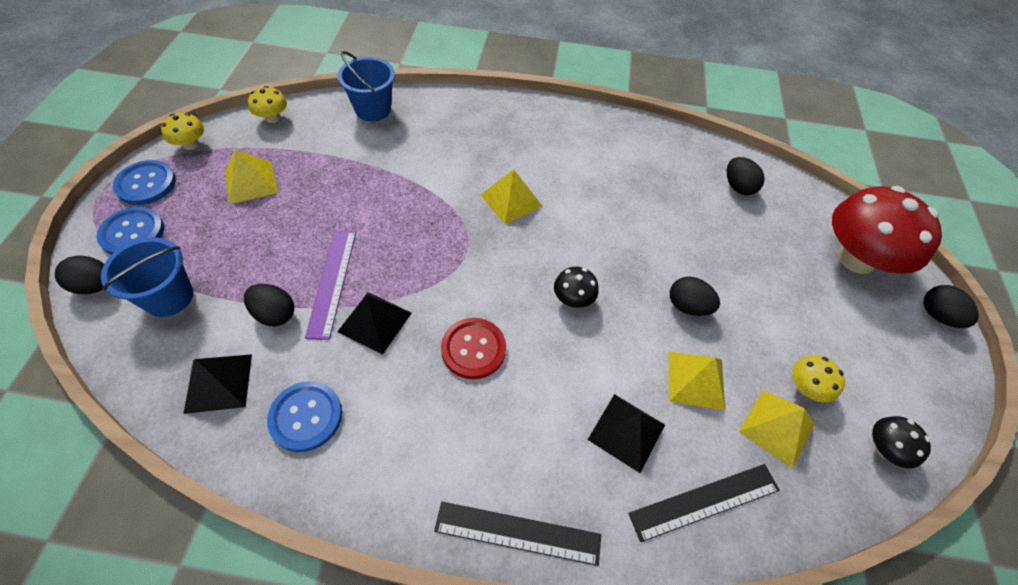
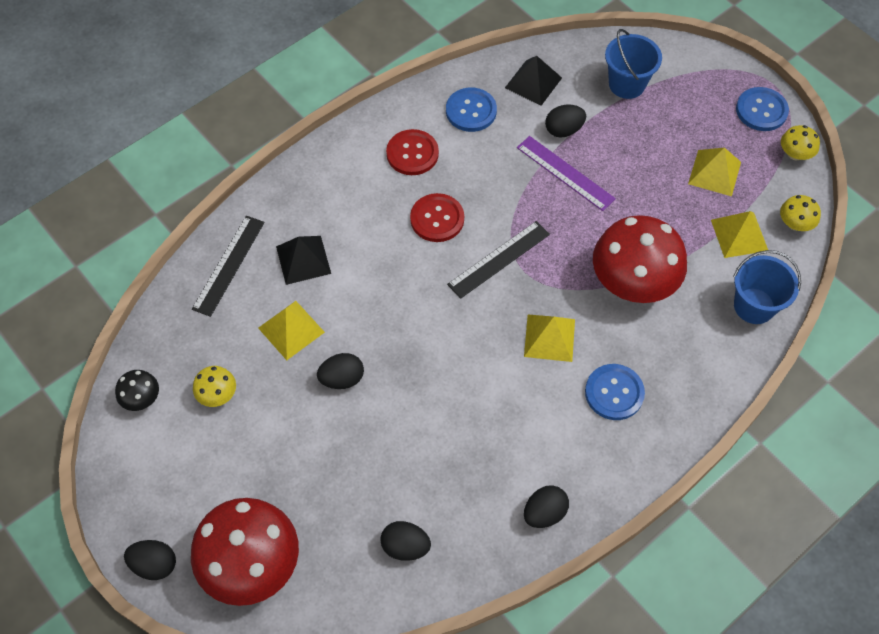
camera: 135 degrees right, 5 degrees up
black egg [55,255,104,294] -> black egg moved to [524,485,569,528]
blue button [97,207,164,255] -> blue button moved to [585,364,645,420]
black pyramid [337,292,411,355] -> none
black ruler [434,502,601,566] -> black ruler moved to [447,221,550,299]
black mushroom [554,267,599,308] -> none
yellow pyramid [739,390,815,469] -> yellow pyramid moved to [711,211,768,258]
none -> red button [386,129,439,175]
none -> red mushroom [593,215,687,303]

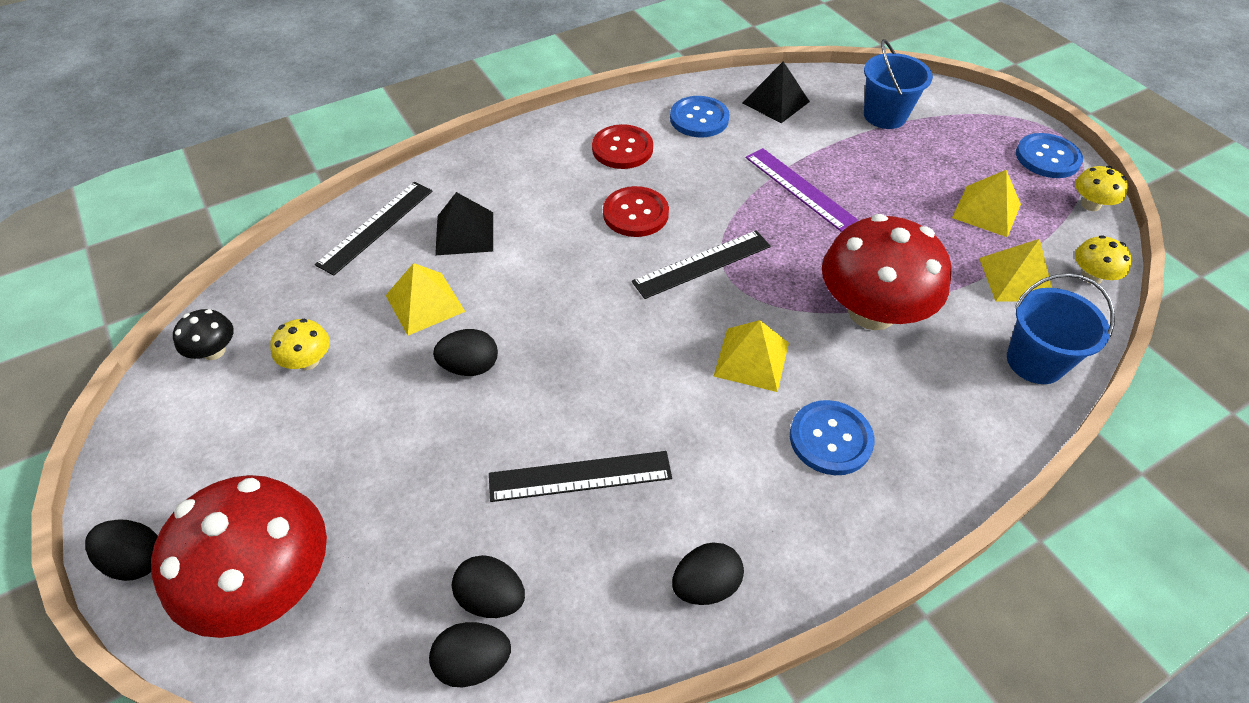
camera: 10 degrees right, 10 degrees down
black egg [545,105,586,138] -> black egg moved to [429,622,511,687]
none -> black ruler [489,451,672,502]

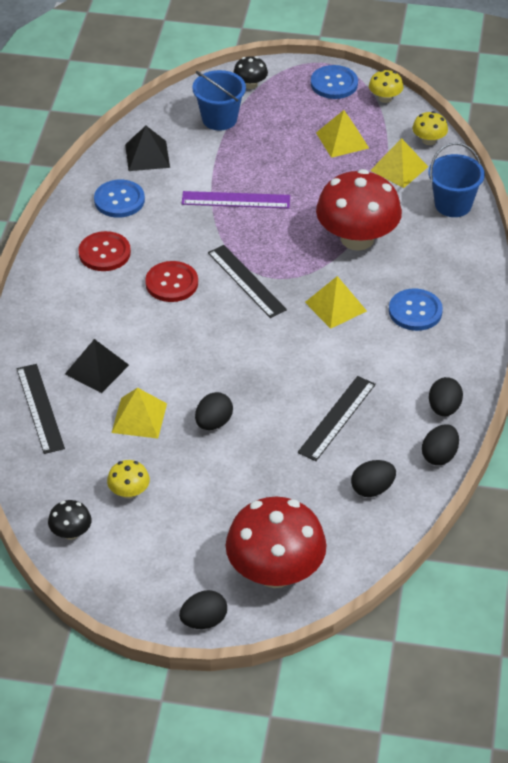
camera: 50 degrees left, 5 degrees down
black egg [429,622,511,687] -> black egg moved to [422,424,459,465]
black ruler [632,230,771,299] -> black ruler turned 45 degrees counterclockwise [208,245,287,318]
none -> black mushroom [233,56,268,89]

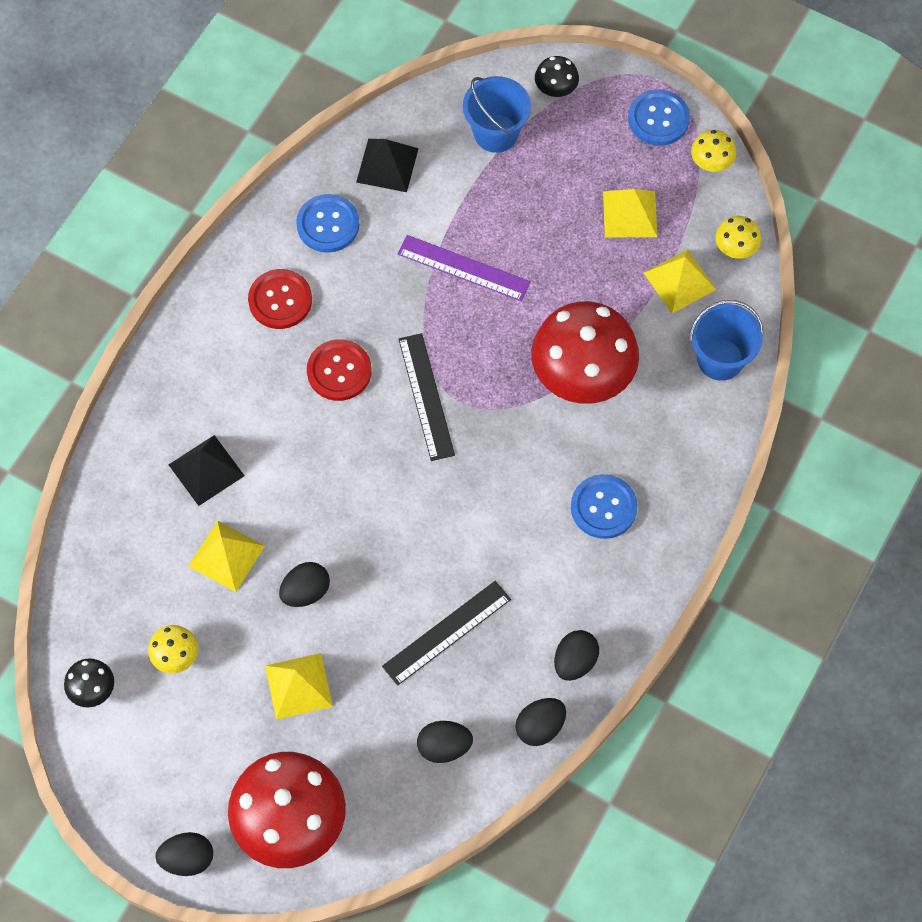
camera: 20 degrees right, 20 degrees up
black ruler [16,364,65,454] -> none
yellow pyramid [305,276,367,329] -> yellow pyramid moved to [265,653,333,720]

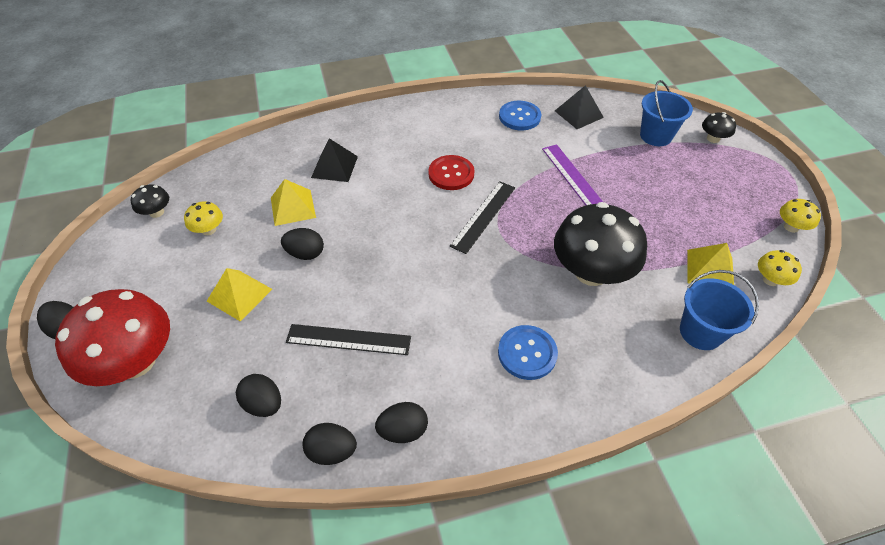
camera: 45 degrees right, 15 degrees down
red button [248,269,312,329] -> none
red mushroom [531,301,639,404] -> black mushroom [554,202,647,286]
yellow pyramid [603,189,657,238] -> none
blue button [628,89,690,146] -> none

